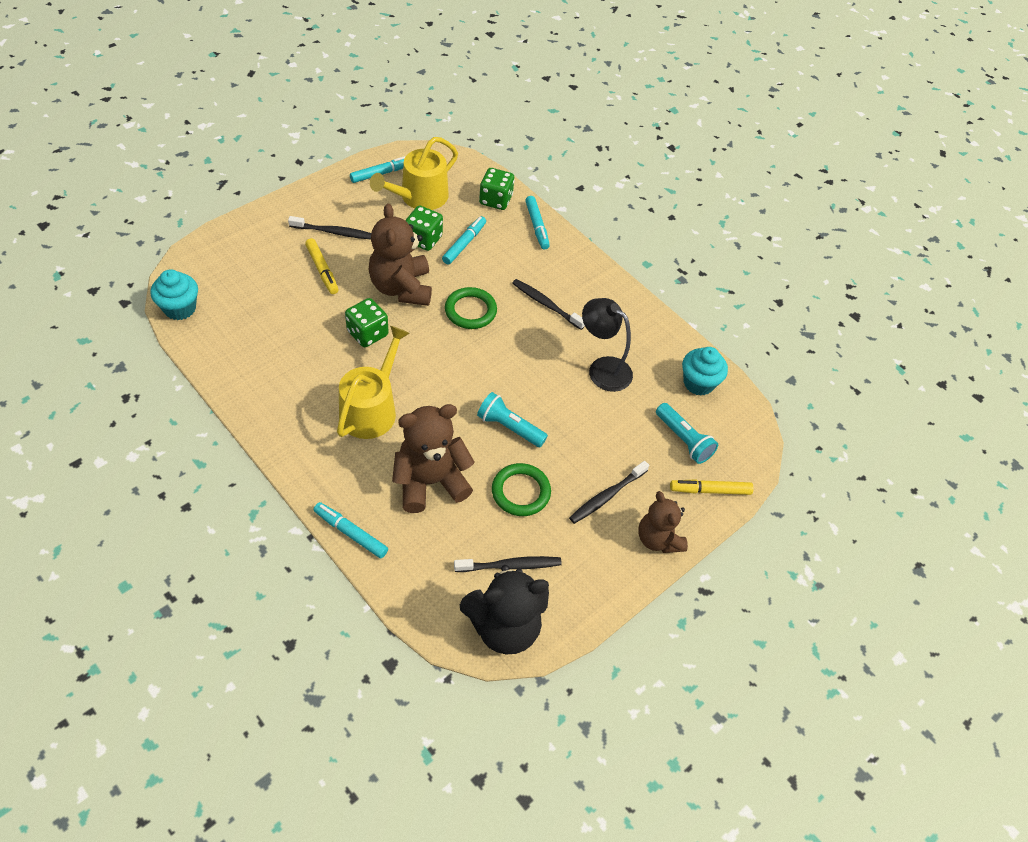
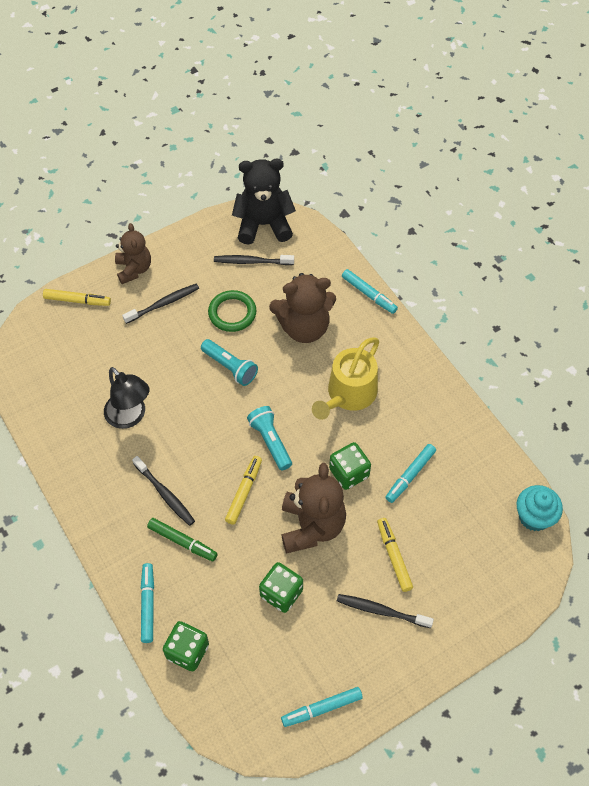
camera: 165 degrees left, 5 degrees up
yellow watering can [370,137,458,210] -> none
turquoise marker [442,216,486,264] -> turquoise marker moved to [385,444,436,503]
green ring [445,287,497,329] -> yellow marker [225,456,262,525]
turquoise flashlight [656,403,718,464] -> turquoise flashlight moved to [247,406,292,471]
turquoise cupcake [682,347,728,396] -> none
none -> green marker [147,518,218,561]

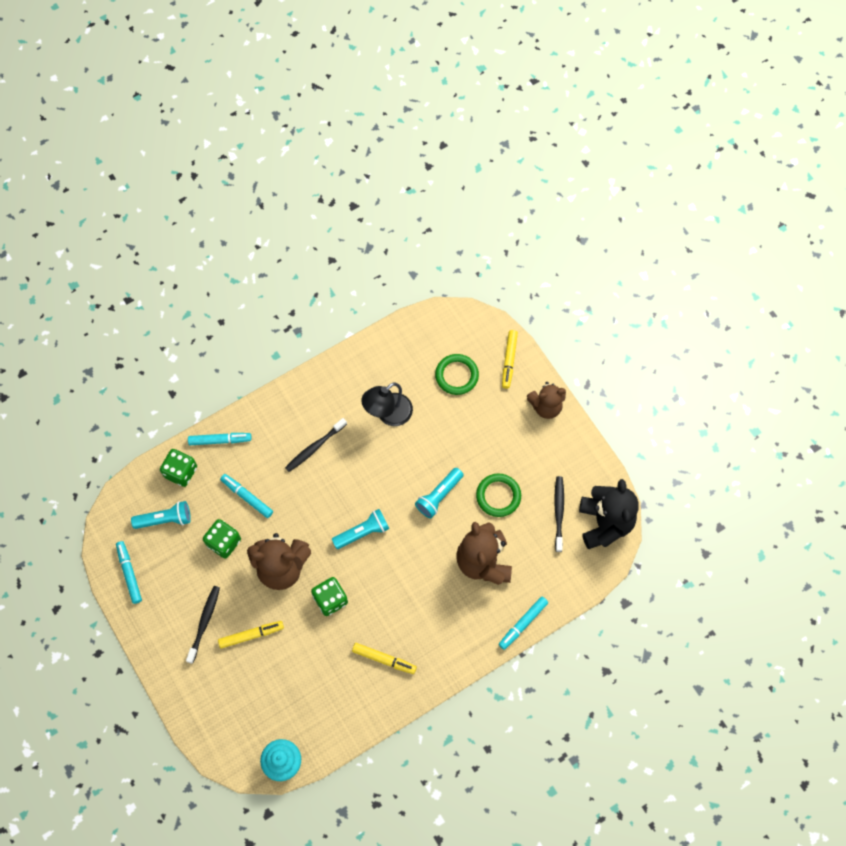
camera: 90 degrees right, 10 degrees up
black toothbrush [122,284,199,324] -> none
green marker [147,518,218,561] -> none
yellow marker [225,456,262,525] -> yellow marker moved to [352,643,417,674]
yellow watering can [312,337,379,420] -> none
turquoise marker [385,444,436,503] -> turquoise marker moved to [220,474,273,518]
none -> turquoise flashlight [131,501,191,529]
none -> green ring [435,354,479,395]

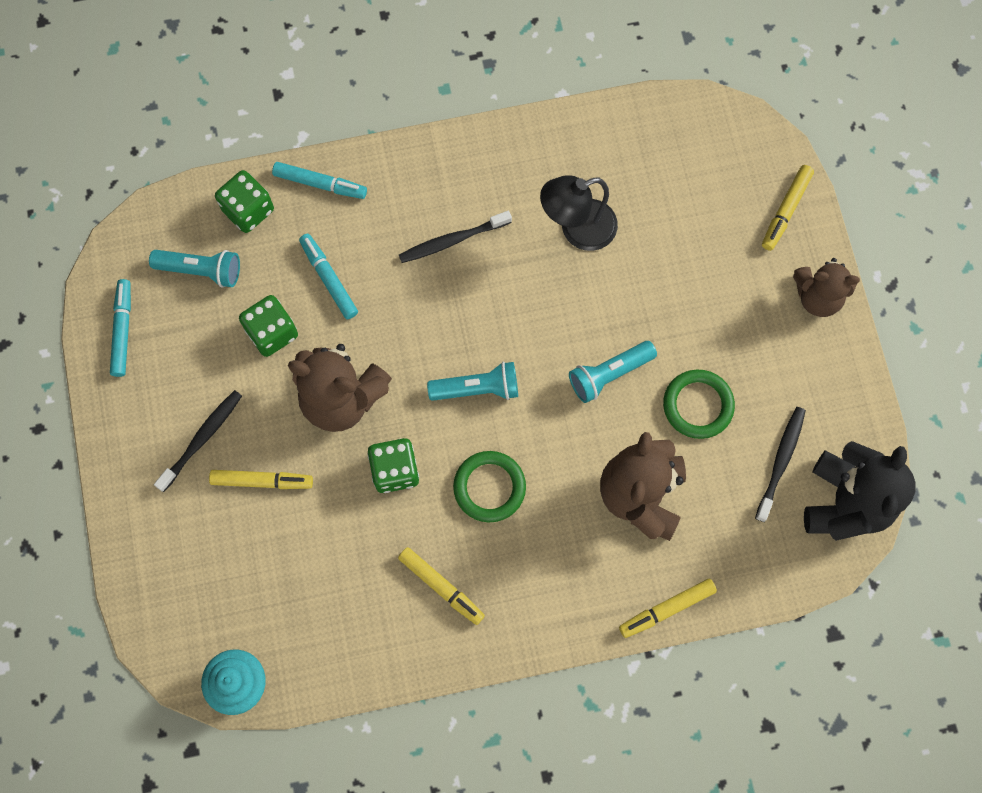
camera: 20 degrees right, 5 degrees up
green ring [435,354,479,395] -> green ring moved to [453,451,526,522]
turquoise marker [499,597,548,650] -> yellow marker [619,579,717,638]

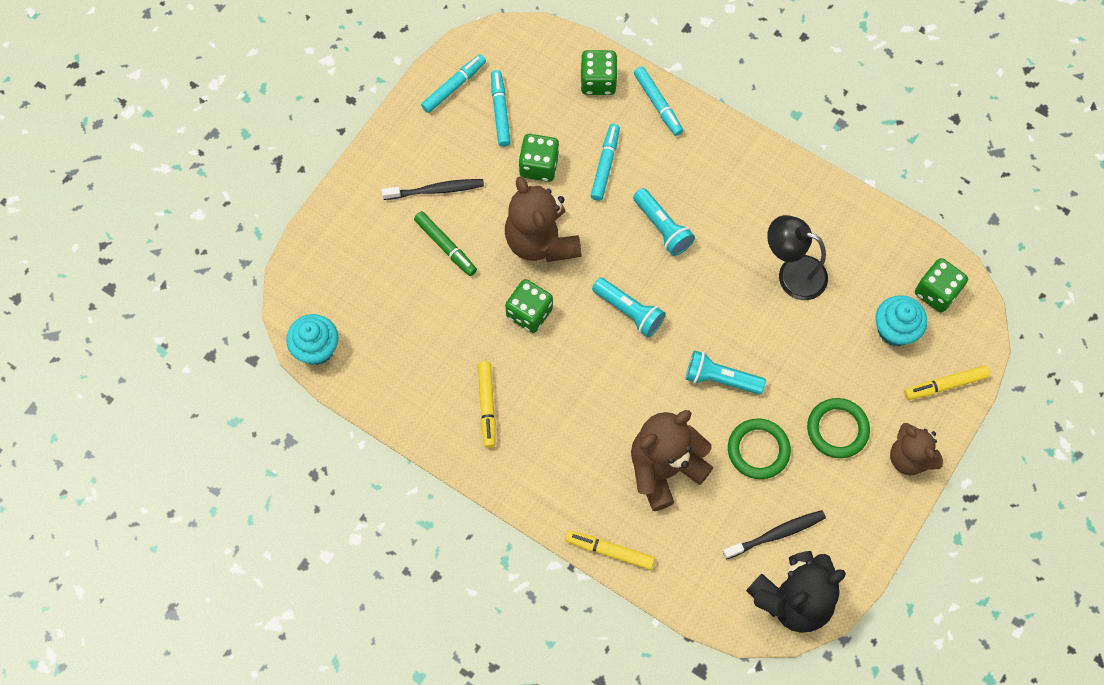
camera: 45 degrees right, 5 degrees down
turquoise flashlight [149,250,240,288] -> turquoise flashlight moved to [633,188,695,256]
yellow marker [209,470,313,489] -> green marker [414,211,477,276]
black toothbrush [399,211,512,263] -> none
green ring [453,451,526,522] -> green ring moved to [807,398,870,458]
none -> turquoise marker [491,70,511,147]
none -> turquoise cupcake [876,295,927,346]
none -> green dice [915,258,968,313]

